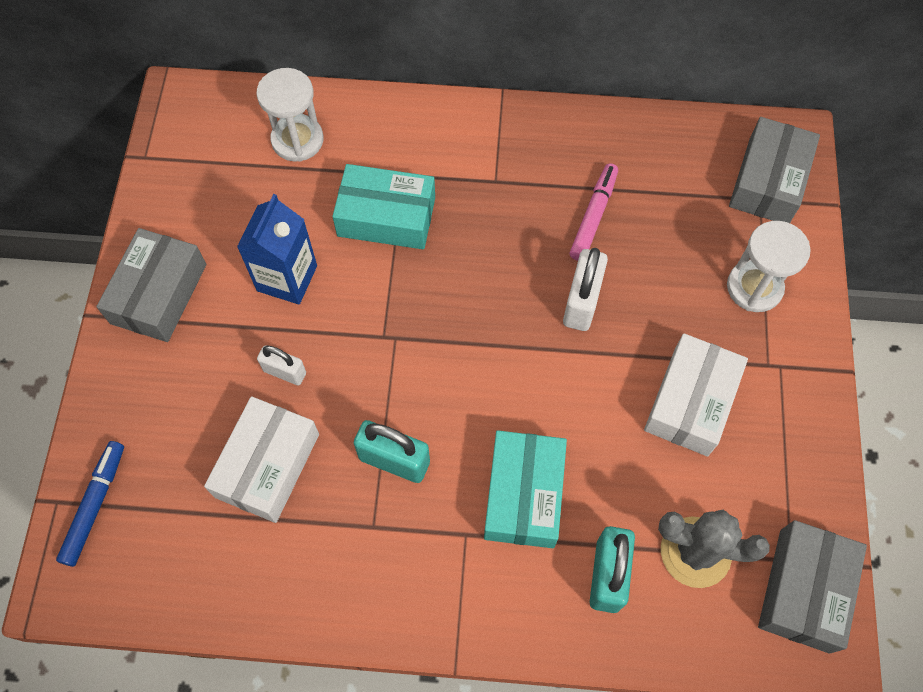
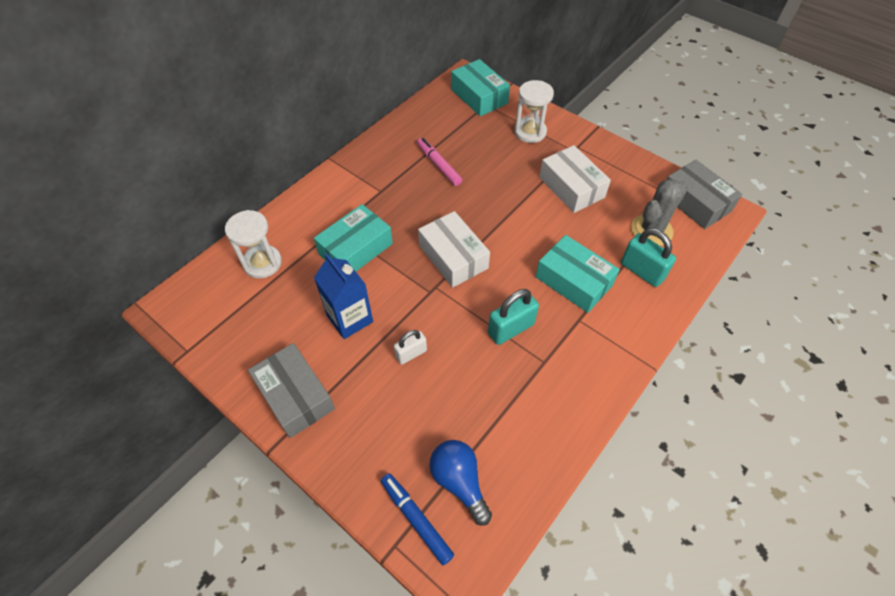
camera: 55 degrees left, 10 degrees down
white box [204,396,319,523] -> white box moved to [418,211,490,288]
white padlock [563,248,608,331] -> none
grey box [729,117,820,223] -> turquoise box [451,59,510,116]
none -> blue light bulb [429,440,492,526]

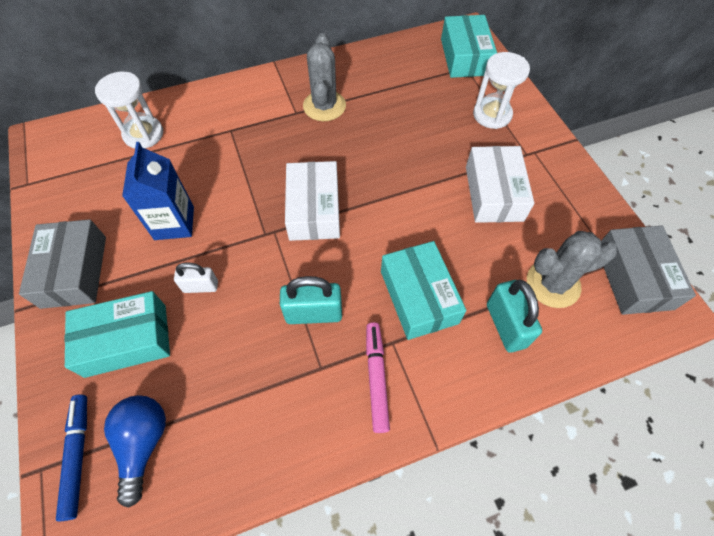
camera: 30 degrees right, 5 degrees up
turquoise box [314,204,393,271] -> turquoise box moved to [64,291,170,378]
pink marker [417,138,462,186] -> pink marker moved to [366,322,390,433]
none -> grey cactus [303,33,346,121]

